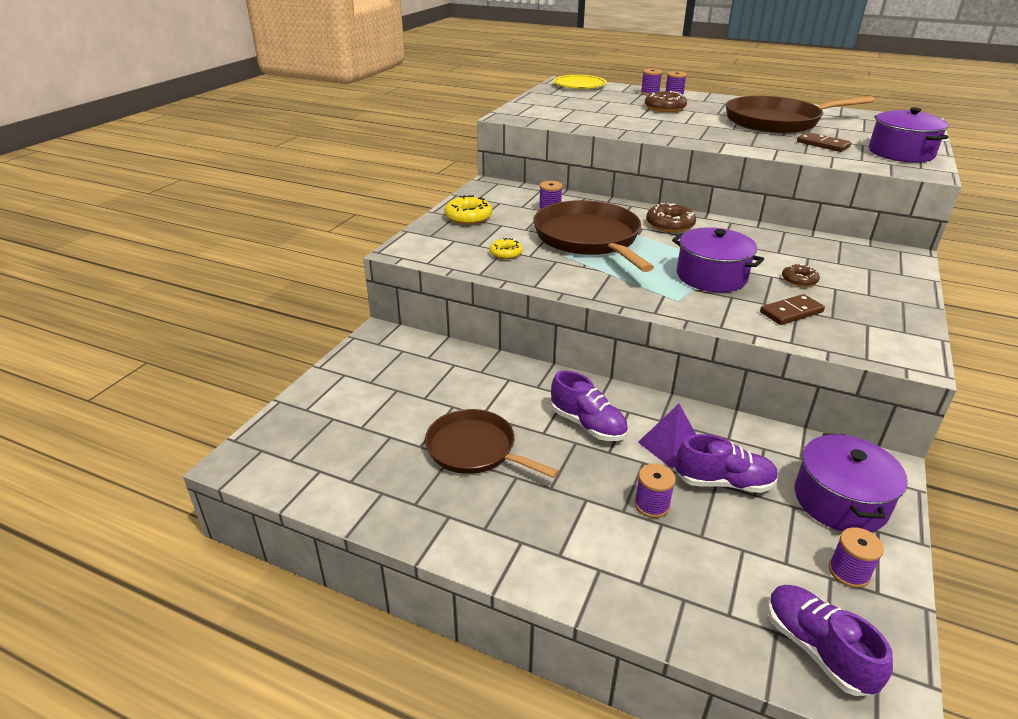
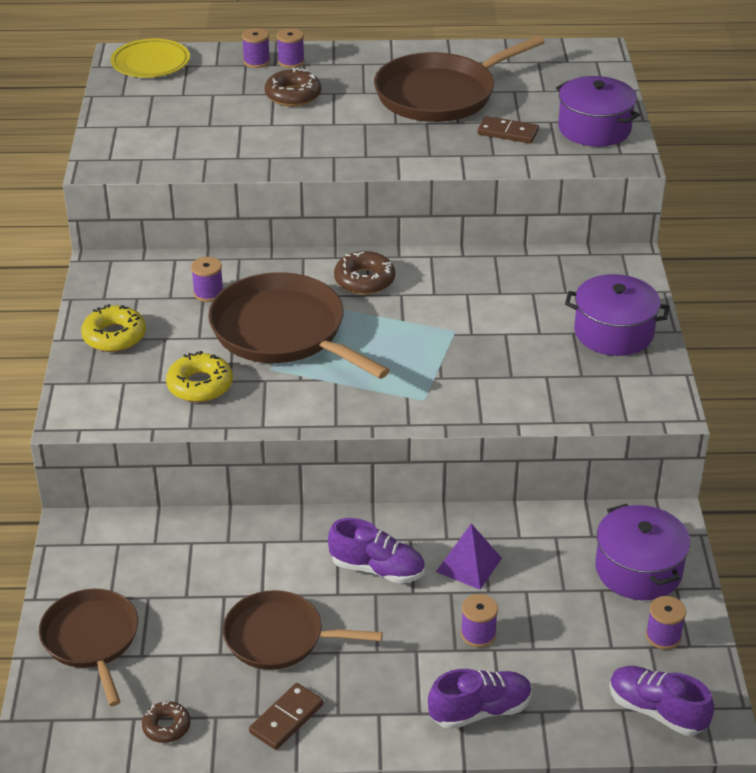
camera: 25 degrees left, 5 degrees up
yellow donut [489,238,523,259] -> yellow donut [166,351,233,402], size x1.60
purple pot [672,227,764,292] -> purple pot moved to [565,274,670,356]
purple shoe [675,434,779,493] -> purple shoe moved to [428,669,532,729]
brown domino [760,294,825,325] -> brown domino moved to [249,683,323,750]
brown donut [782,264,820,287] -> brown donut moved to [142,701,191,743]
none -> brown pan [39,589,138,706]

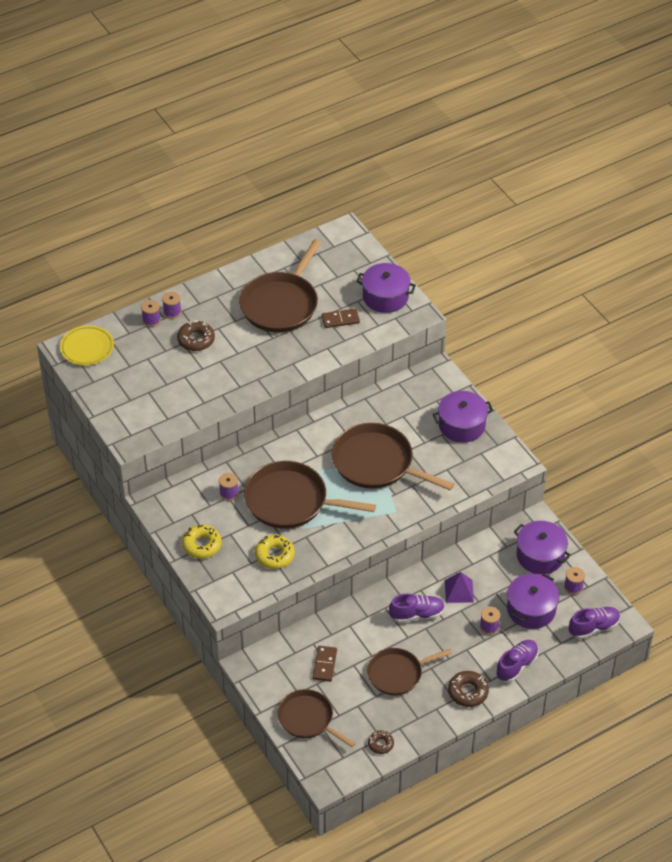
camera: 30 degrees left, 10 degrees up
brown domino [249,683,323,750] -> brown domino moved to [313,646,337,682]
brown donut [334,251,395,295] -> brown donut moved to [448,671,489,707]
purple shoe [609,666,714,736] -> purple shoe turned 150 degrees clockwise [569,607,620,639]
none -> brown pan [332,423,454,491]
none -> purple pot [507,573,559,629]

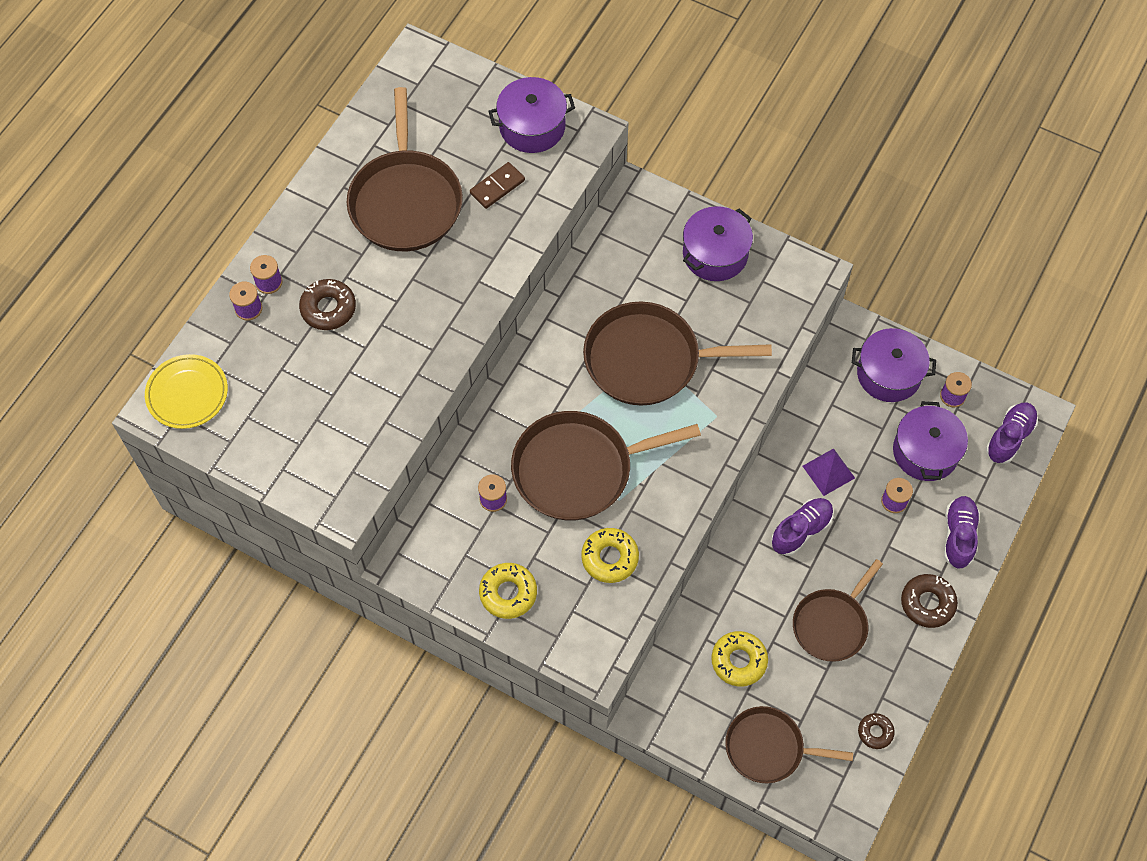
camera: 30 degrees left, 15 degrees up
brown domino [313,646,337,682] -> yellow donut [711,631,768,687]

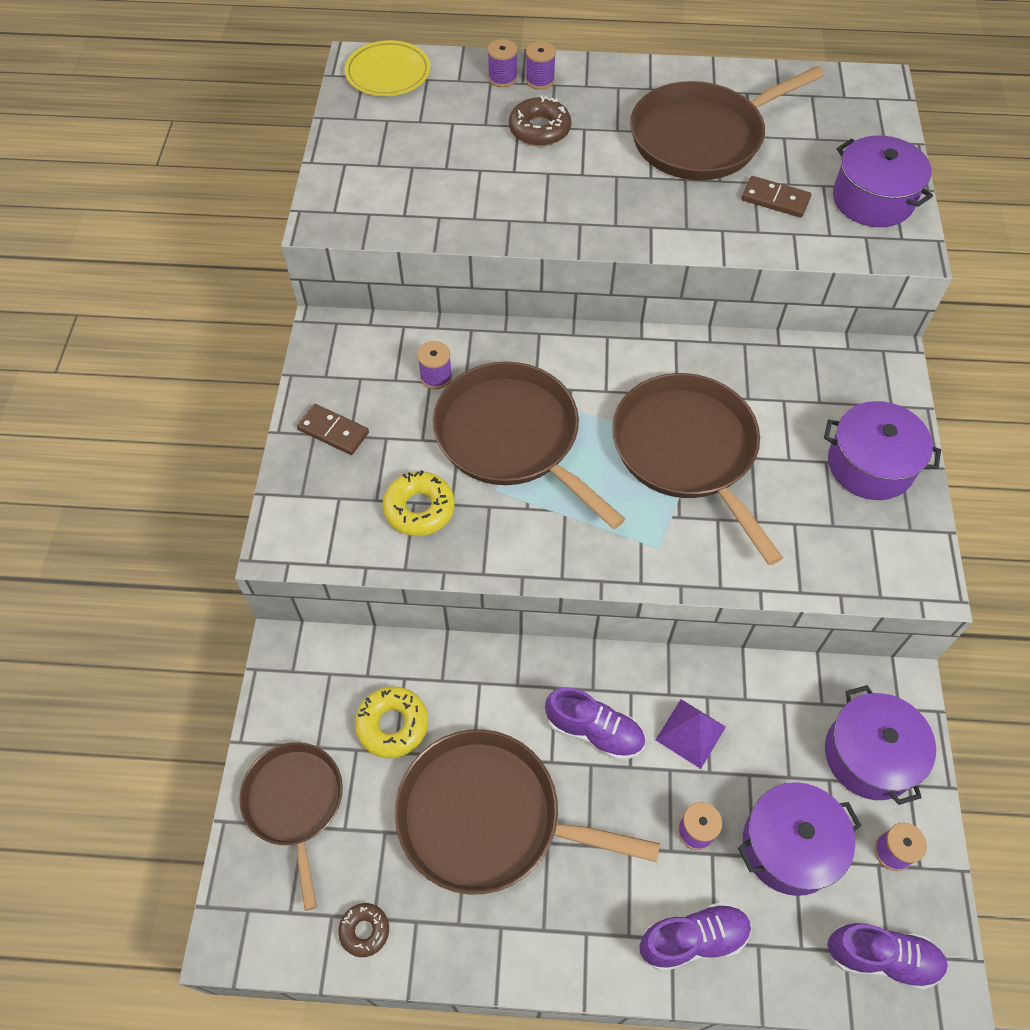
camera: 65 degrees right, 5 degrees down
yellow donut [479,563,537,619] -> brown domino [297,404,369,455]
brown pan [793,559,883,662] -> brown pan [395,729,660,894], size x1.56
brown donut [901,574,958,628] -> none

